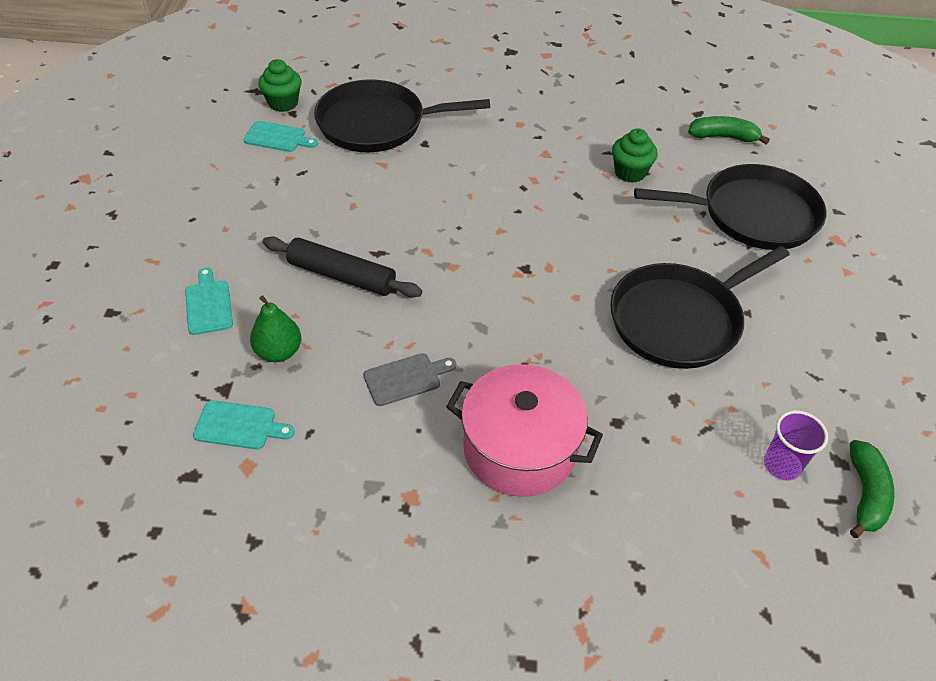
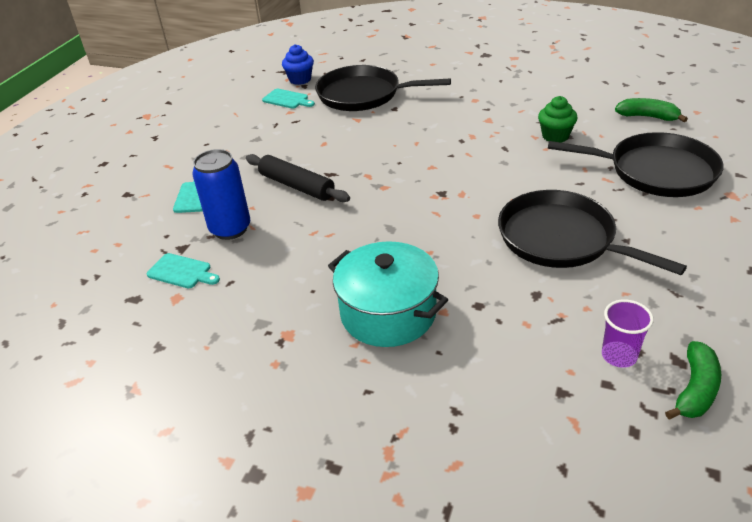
camera: 20 degrees right, 10 degrees down
green pear [250,296,301,362] -> blue can [192,149,250,240]
green cupcake [258,59,302,112] -> blue cupcake [282,44,314,85]
grey cutting board [363,353,456,406] -> none
pink pot [446,364,603,497] -> turquoise pot [328,241,448,347]
black pan [610,246,790,369] -> black pan turned 60 degrees clockwise [498,190,687,275]

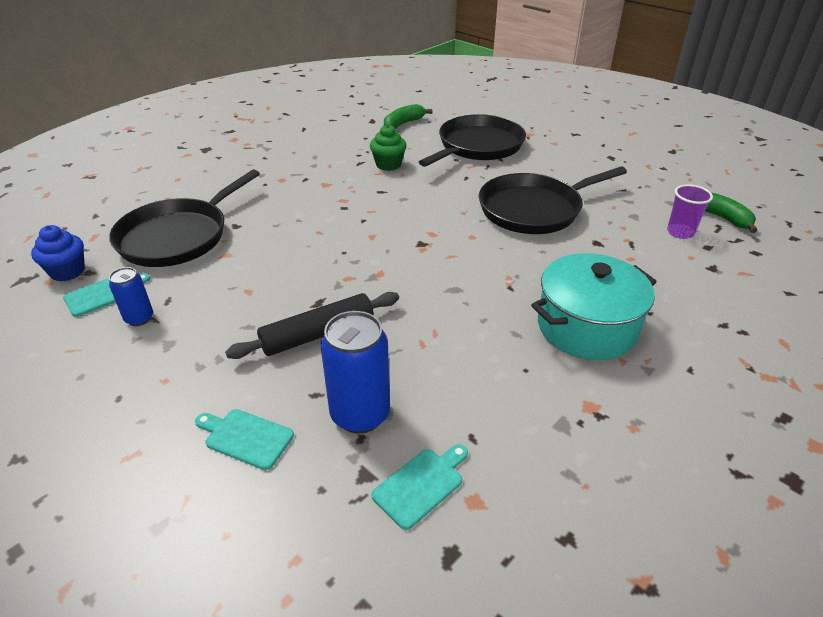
camera: 70 degrees left, 0 degrees up
none -> blue can [109,267,153,326]

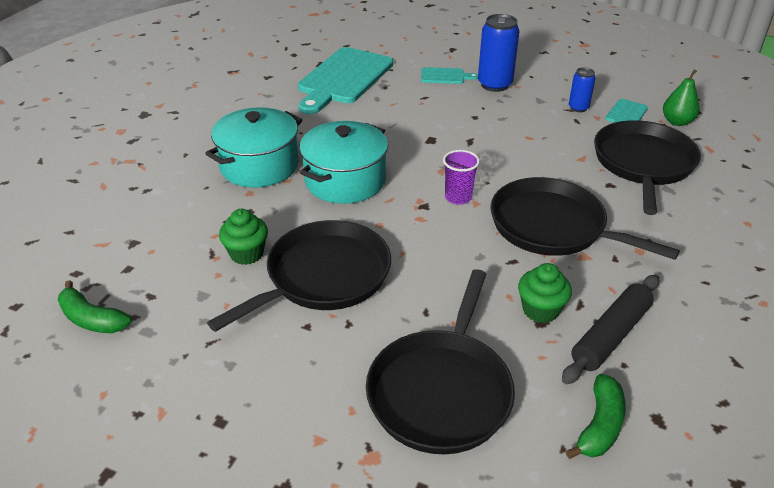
camera: 160 degrees right, 0 degrees up
blue cupcake [31,225,85,282] -> green pear [663,69,700,126]
black rolling pin [225,292,399,359] -> black rolling pin moved to [562,275,659,384]
blue can [320,311,390,433] -> blue can moved to [478,14,519,92]
turquoise cutting board [372,444,468,530] -> turquoise cutting board [298,47,393,114], size x2.26
purple cup [667,184,713,239] -> purple cup moved to [443,150,480,205]
none -> green cupcake [219,209,268,265]
none -> turquoise pot [299,121,388,204]
none -> black pan [490,177,680,260]

